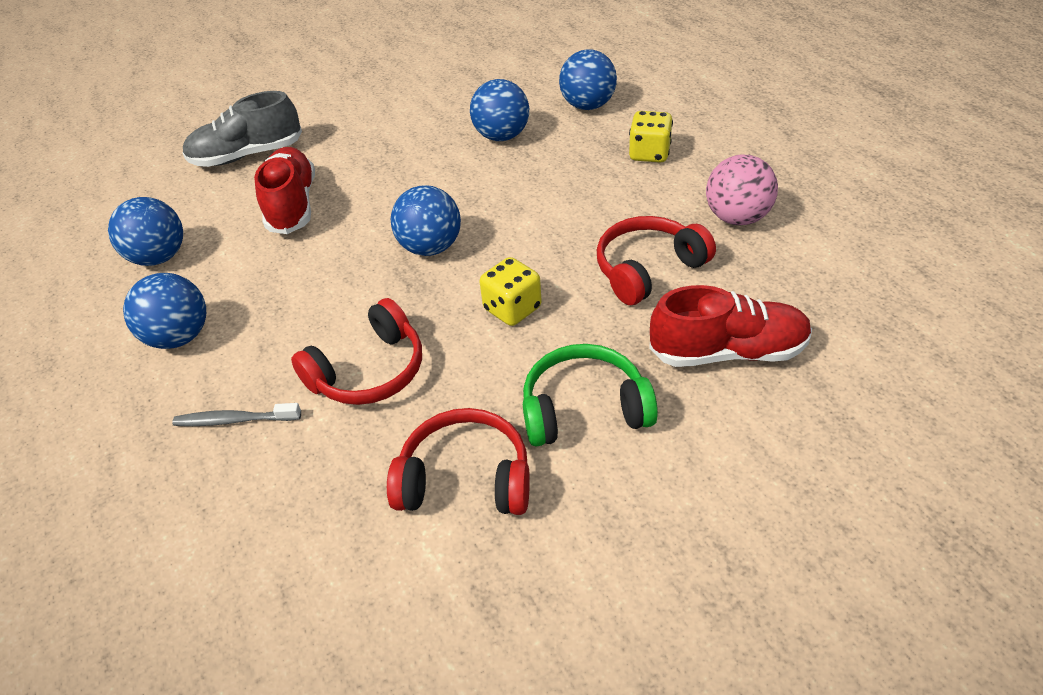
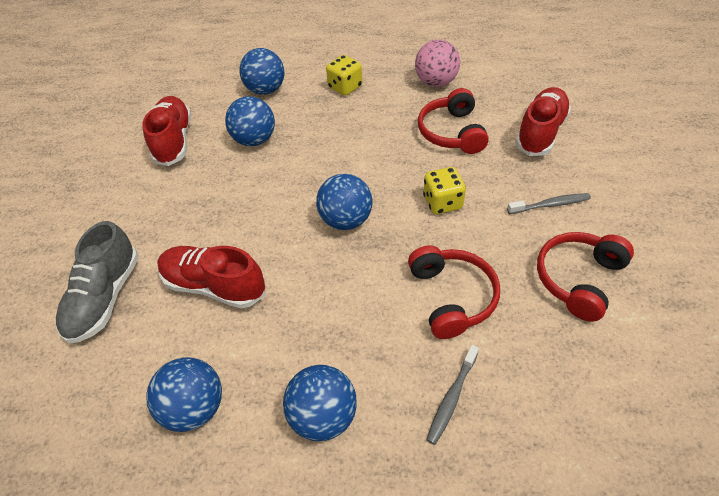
camera: 60 degrees left, 5 degrees up
green headphones [523,344,658,447] -> grey toothbrush [507,193,591,214]
none -> red shoe [142,96,191,166]

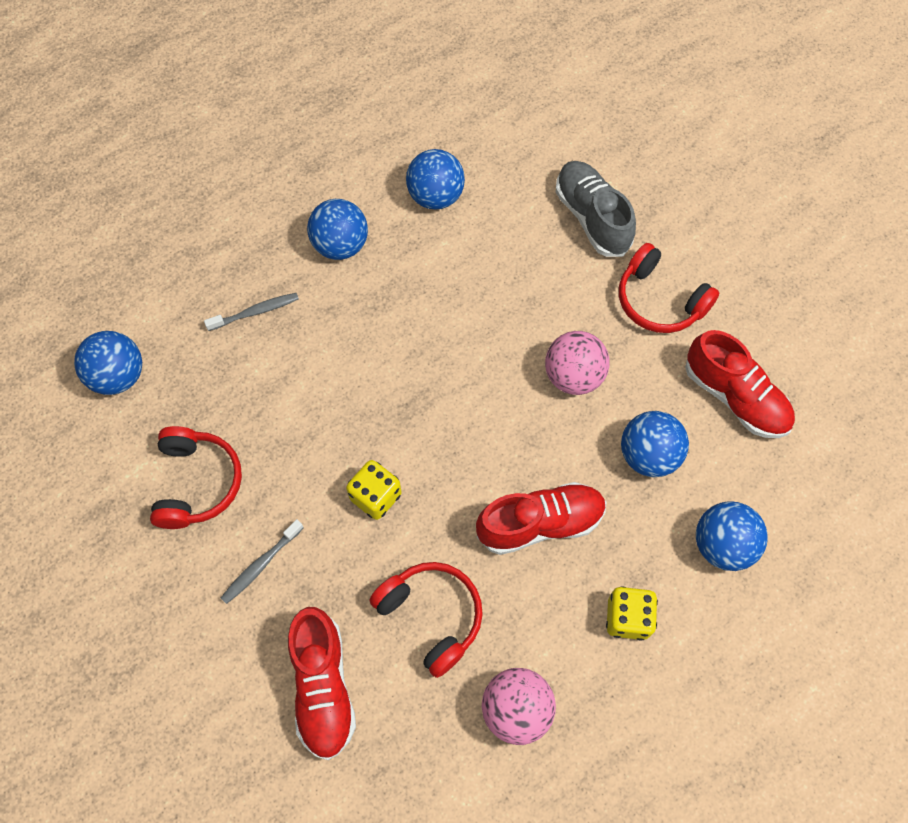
camera: 140 degrees right, 15 degrees up
red shoe [157,246,265,308] -> red shoe moved to [476,482,607,555]
blue ball [316,174,373,230] -> blue ball moved to [74,331,142,395]
red headphones [408,245,500,339] -> red headphones moved to [619,243,719,333]
grey toothbrush [426,345,479,445] -> grey toothbrush turned 75 degrees clockwise [204,293,299,331]
none -> pink ball [545,331,610,395]

